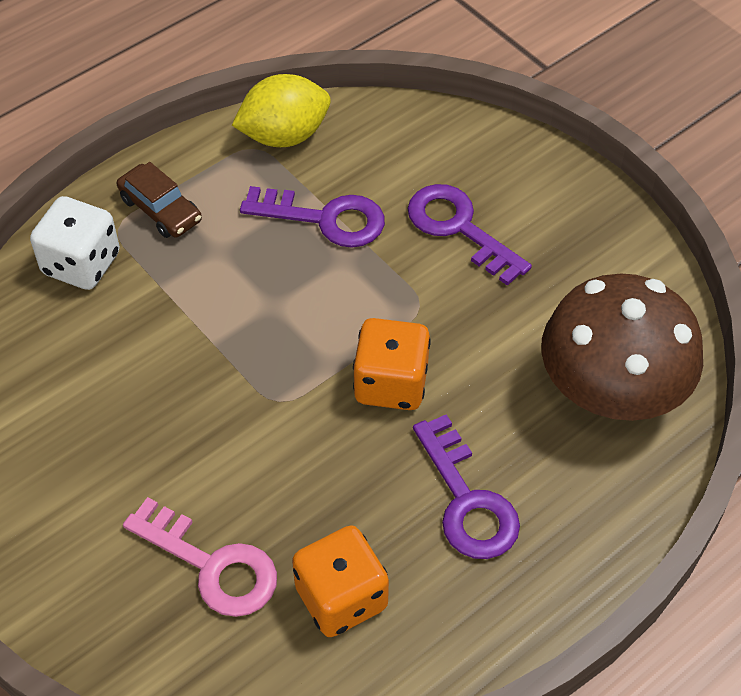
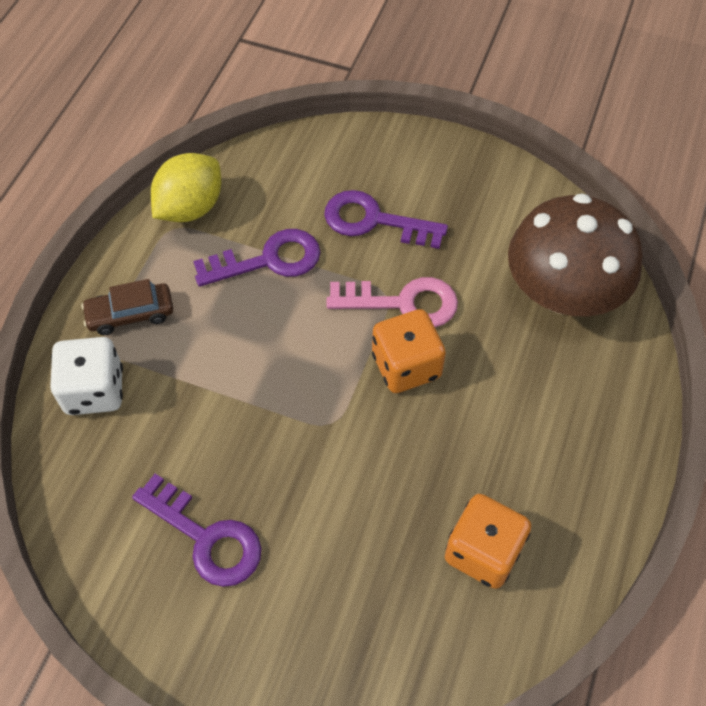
camera: 30 degrees left, 5 degrees up
brown car [117,162,202,238] -> brown car turned 150 degrees clockwise [81,279,173,335]
pink key [123,497,277,617] -> pink key moved to [326,277,458,327]
purple key [413,414,520,559] -> purple key moved to [132,474,262,587]

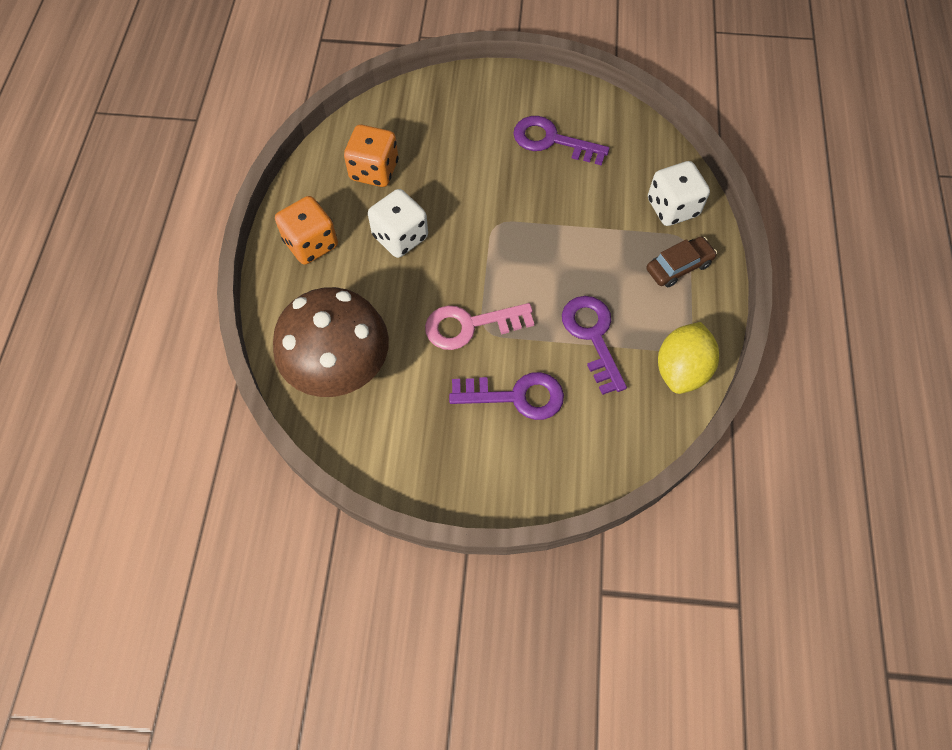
camera: 165 degrees right, 5 degrees up
purple key [193,229,320,287] -> purple key turned 105 degrees clockwise [562,296,627,395]
orange dice [372,309,446,393] -> orange dice moved to [275,196,338,265]
none -> white dice [368,189,428,258]

